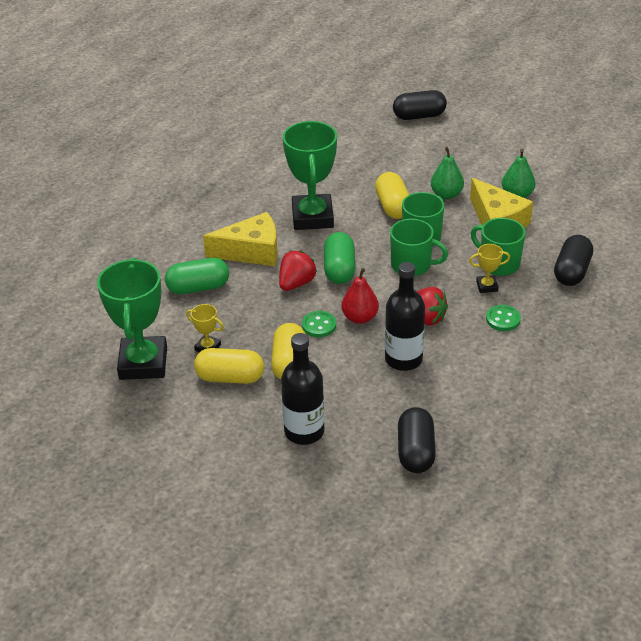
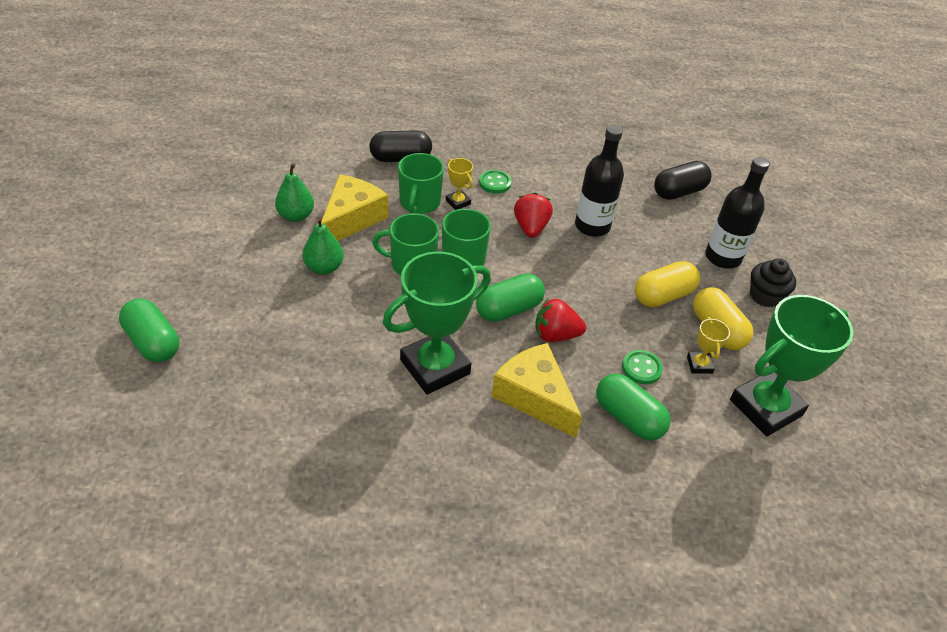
camera: 125 degrees left, 5 degrees up
green button [302,311,336,337] -> green button moved to [622,350,663,384]
red pear [342,268,379,324] -> none
yellow capsule [375,172,409,219] -> none
black capsule [393,90,447,120] -> green capsule [119,298,179,362]
none -> black cupcake [750,258,796,307]

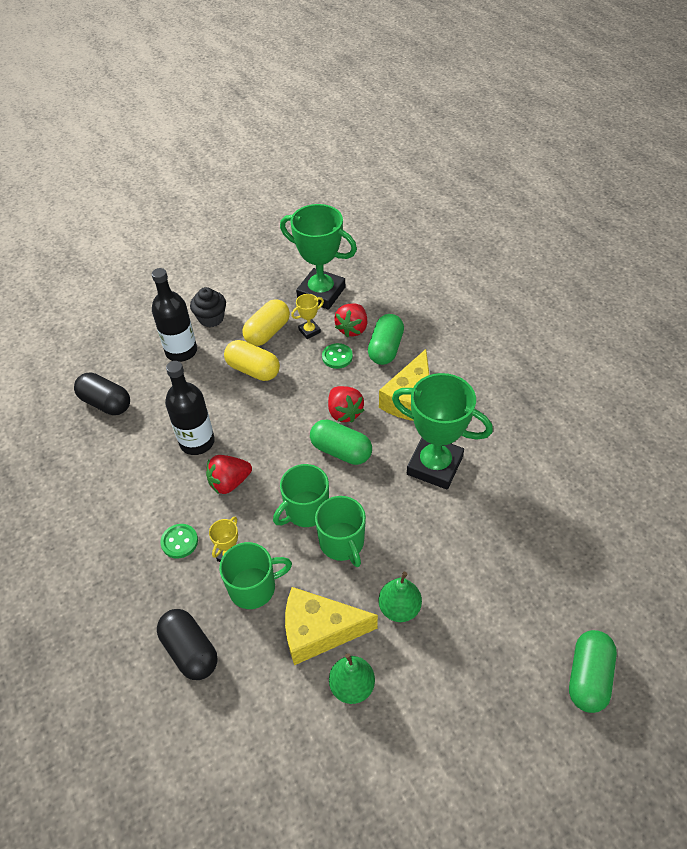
camera: 115 degrees left, 5 degrees up
none -> red strawberry [334,303,367,337]

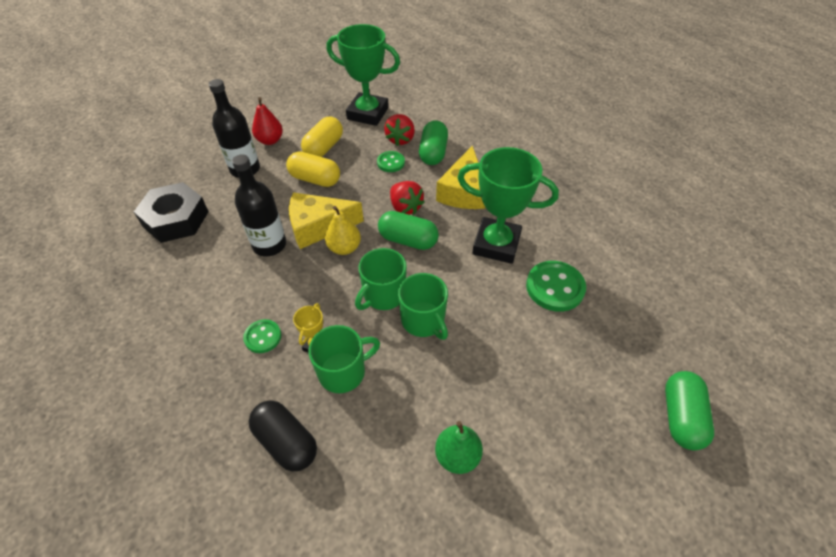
camera: 10 degrees left, 0 degrees up
black capsule [74,373,130,415] -> black nut [134,182,209,243]
black cupcake [190,287,226,327] -> red pear [252,97,283,145]
red strawberry [206,455,252,494] -> none
yellow cheese [285,587,378,665] -> yellow cheese moved to [289,192,364,249]
yellow trophy [291,294,324,339] -> none
green pear [378,572,422,622] -> none
none -> yellow pear [325,206,361,255]
none -> green button [526,261,586,312]

